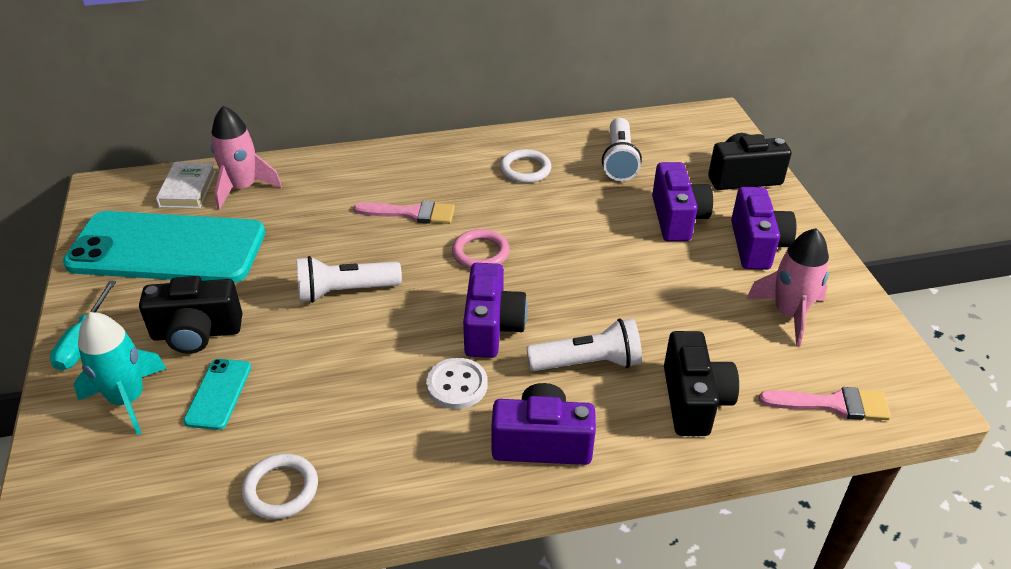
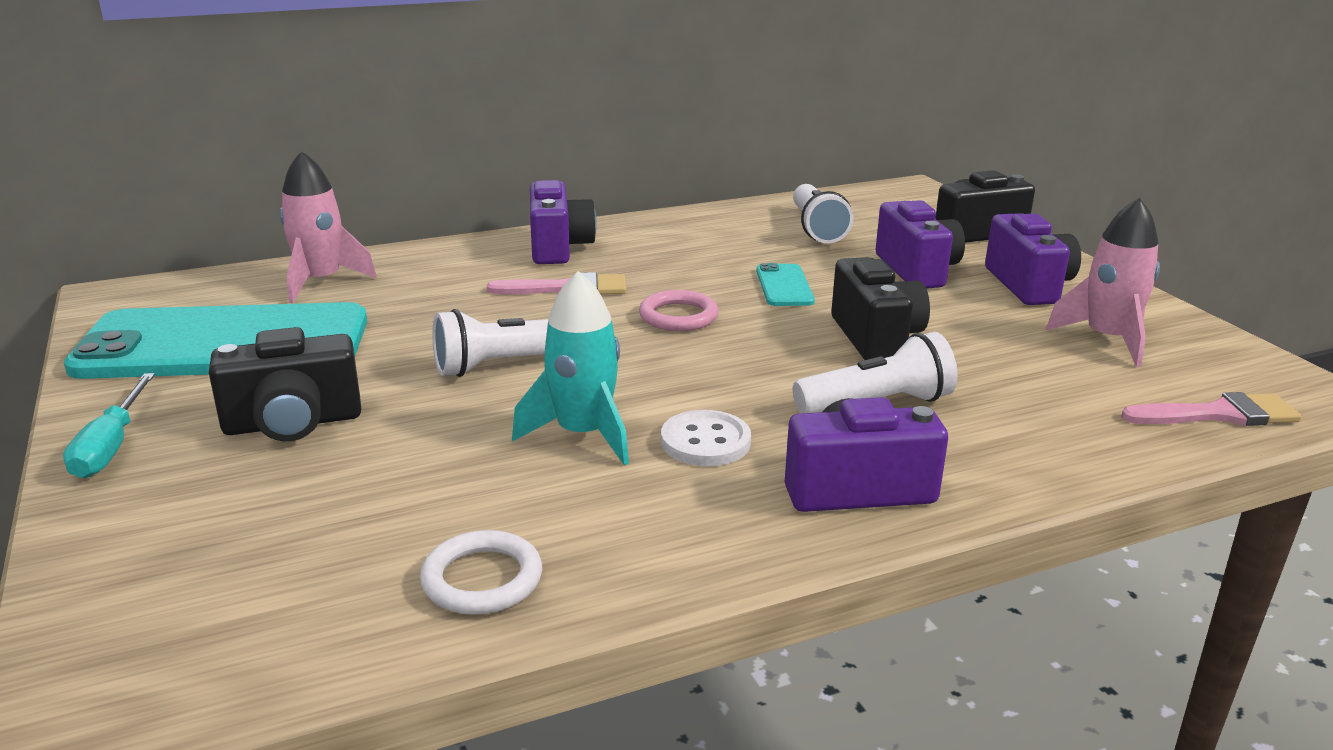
camera: 10 degrees left, 15 degrees down
turquoise rocket [74,312,167,435] -> turquoise rocket moved to [512,271,629,465]
white book [156,162,216,208] -> none
turquoise phone [184,359,251,430] -> turquoise phone moved to [756,263,815,306]
purple camera [463,263,527,358] -> purple camera moved to [530,180,597,264]
white ring [500,149,551,183] -> none
black camera [664,331,739,436] -> black camera moved to [831,257,930,360]

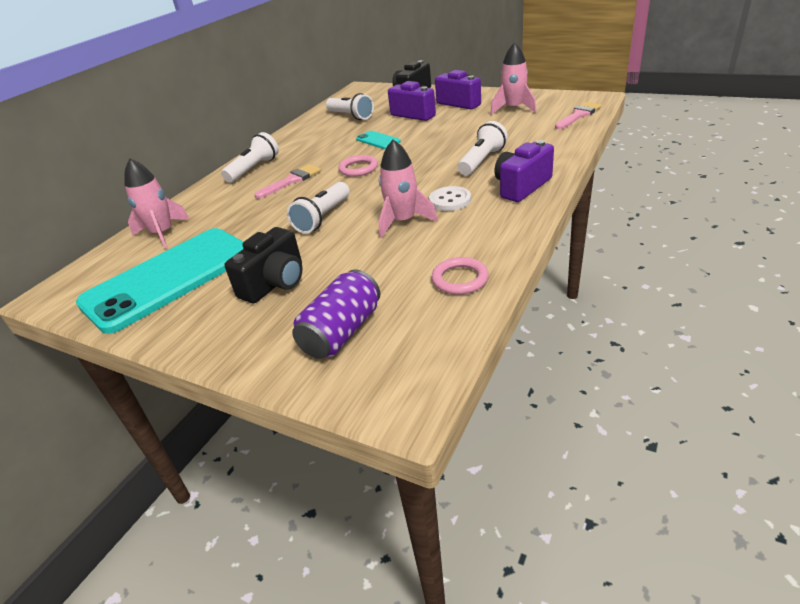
camera: 35 degrees left, 10 degrees up
turquoise screwdriver [63,373,155,478] -> none
white ring [420,530,542,615] -> pink ring [432,257,489,295]
turquoise rocket [512,271,629,465] -> pink rocket [379,140,438,238]
purple camera [530,180,597,264] -> white flashlight [221,132,279,183]
black camera [831,257,930,360] -> none
none -> purple can [292,269,380,359]

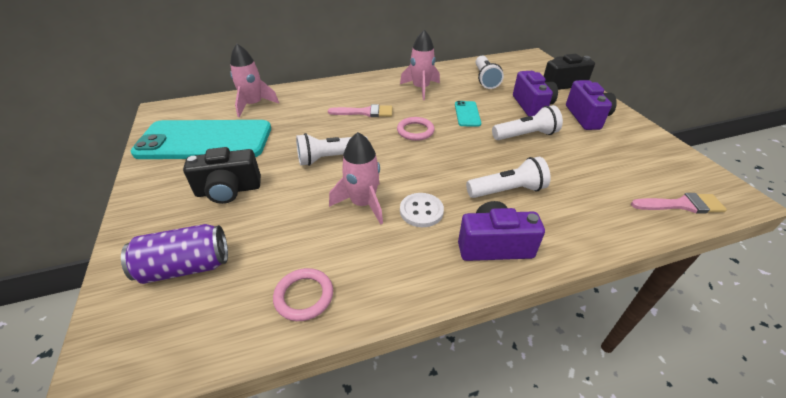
camera: 40 degrees right, 5 degrees up
white flashlight [221,132,279,183] -> white flashlight moved to [492,105,563,140]
pink rocket [490,42,536,115] -> pink rocket moved to [400,30,440,100]

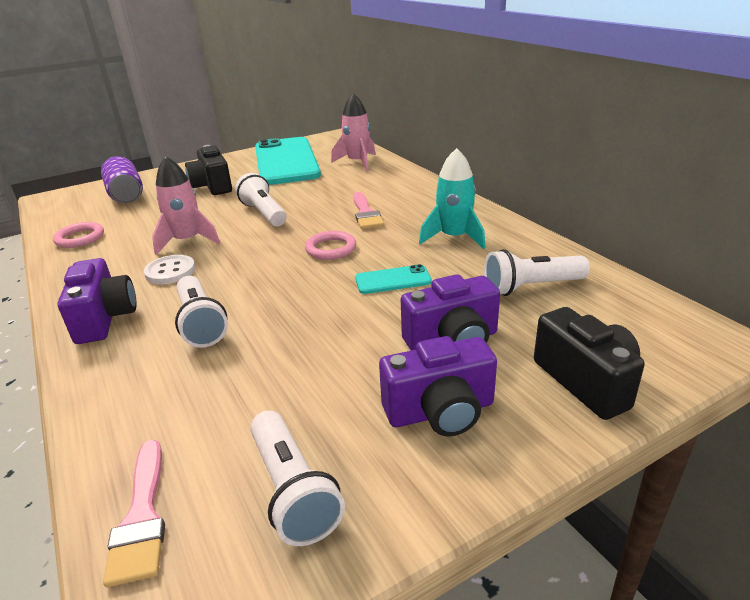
camera: 80 degrees right, 10 degrees down
pink rocket [400,30,440,100] -> turquoise rocket [419,148,486,249]
white flashlight [492,105,563,140] -> white flashlight moved to [250,411,345,546]

